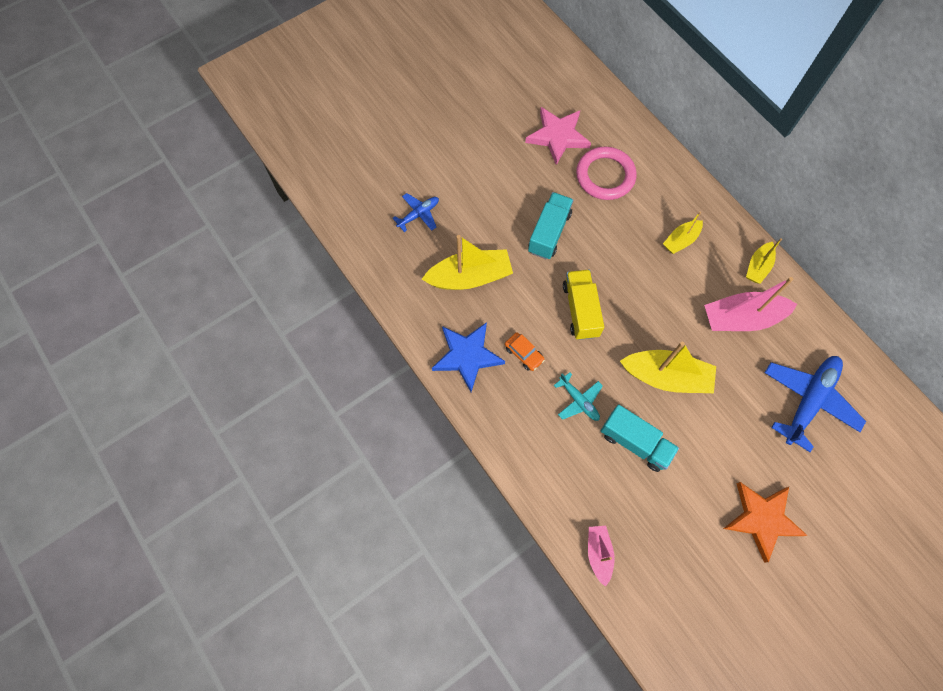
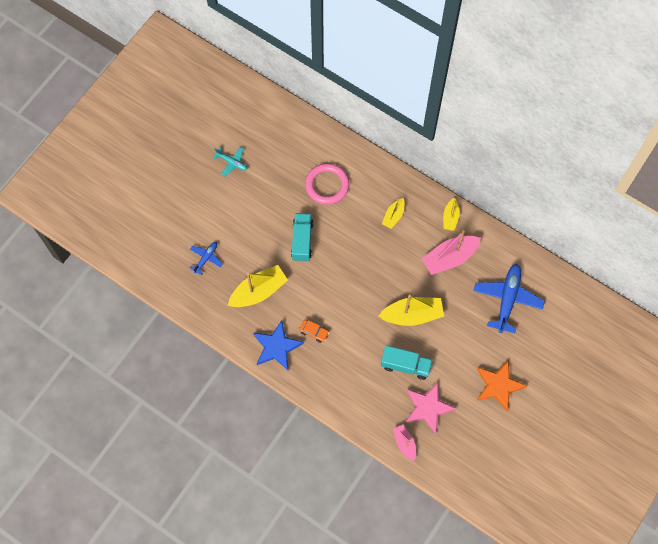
camera: 20 degrees left, 0 degrees up
pink star [525,107,591,165] -> pink star moved to [405,382,456,434]
turquoise plane [554,372,603,421] -> turquoise plane moved to [213,147,247,176]
yellow truck [563,270,604,340] -> none

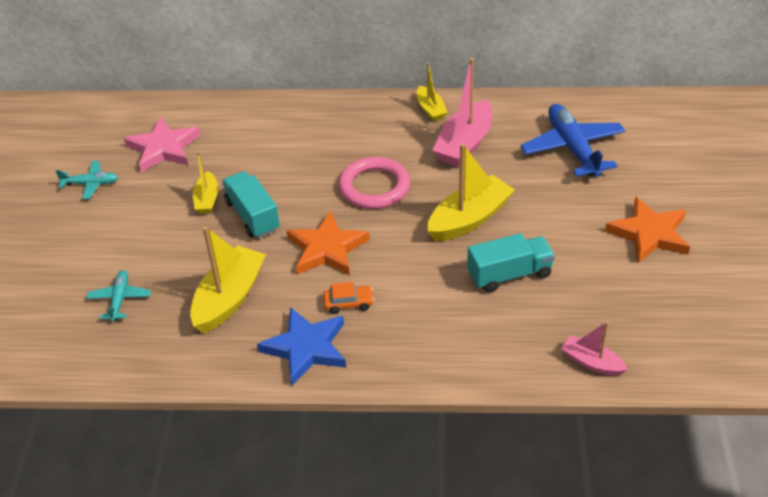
camera: 30 degrees left, 25 degrees down
blue plane [190,242,223,275] -> turquoise plane [86,270,151,322]
pink ring [305,163,349,205] -> pink ring moved to [339,157,410,209]
yellow boat [382,198,405,229] -> yellow boat moved to [193,152,218,214]
pink star [405,382,456,434] -> pink star moved to [124,117,200,172]
none -> orange star [287,211,370,276]

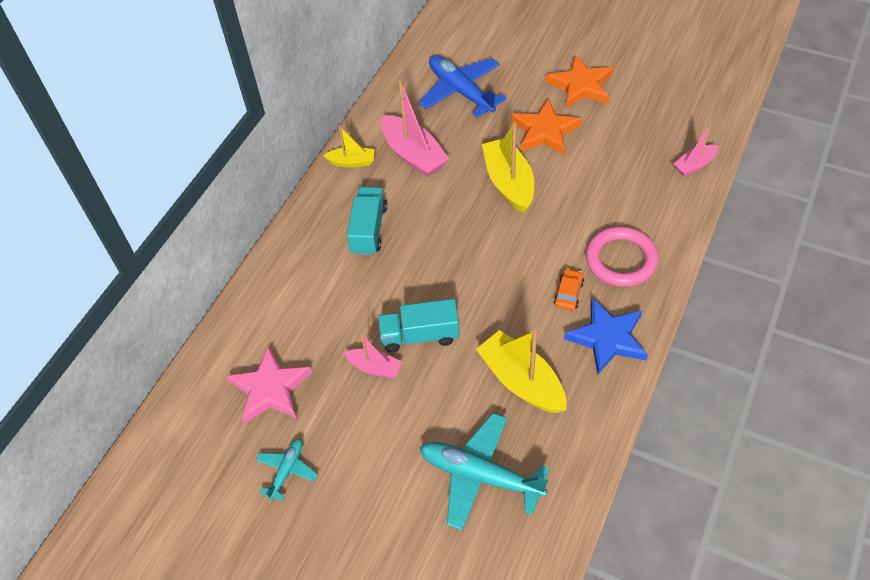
camera: 65 degrees left, 10 degrees up
turquoise plane [86,270,151,322] -> turquoise plane [420,413,550,531], size x1.90
yellow boat [193,152,218,214] -> pink boat [344,334,403,379]
orange star [287,211,370,276] -> orange star moved to [511,98,582,155]
pink ring [339,157,410,209] -> pink ring moved to [586,227,659,287]
turquoise truck [467,233,555,293] -> turquoise truck moved to [347,187,387,256]
blue plane [520,104,625,177] -> blue plane turned 45 degrees clockwise [419,55,507,117]

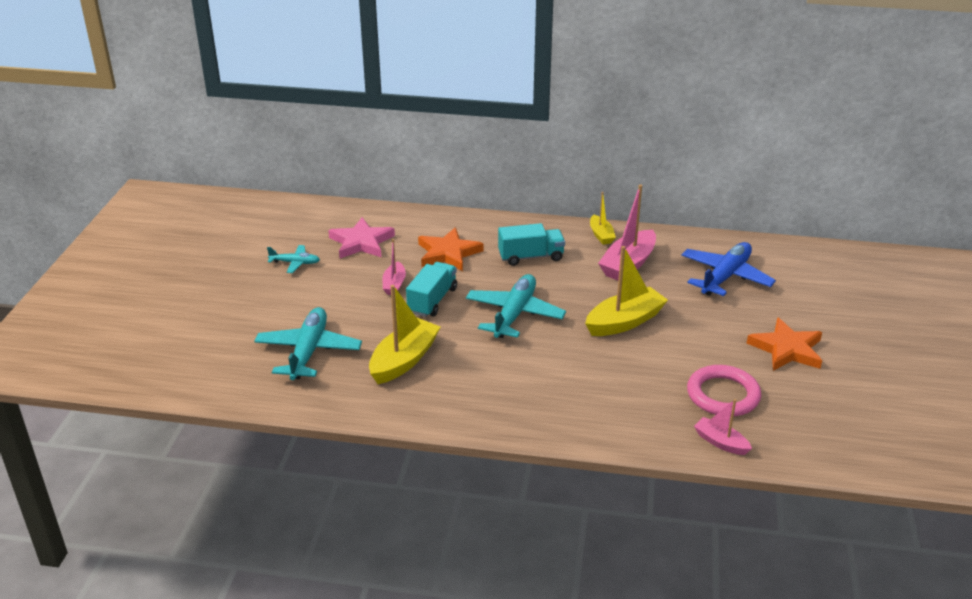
camera: 70 degrees right, 20 degrees down
turquoise truck [378,299,460,353] -> turquoise truck turned 45 degrees clockwise [406,262,457,317]
orange star [511,98,582,155] -> orange star moved to [418,228,484,271]
orange car [554,269,584,311] -> none
blue star [564,298,648,374] -> none
pink ring [586,227,659,287] -> pink ring moved to [687,365,761,417]
none -> turquoise plane [466,274,566,338]

